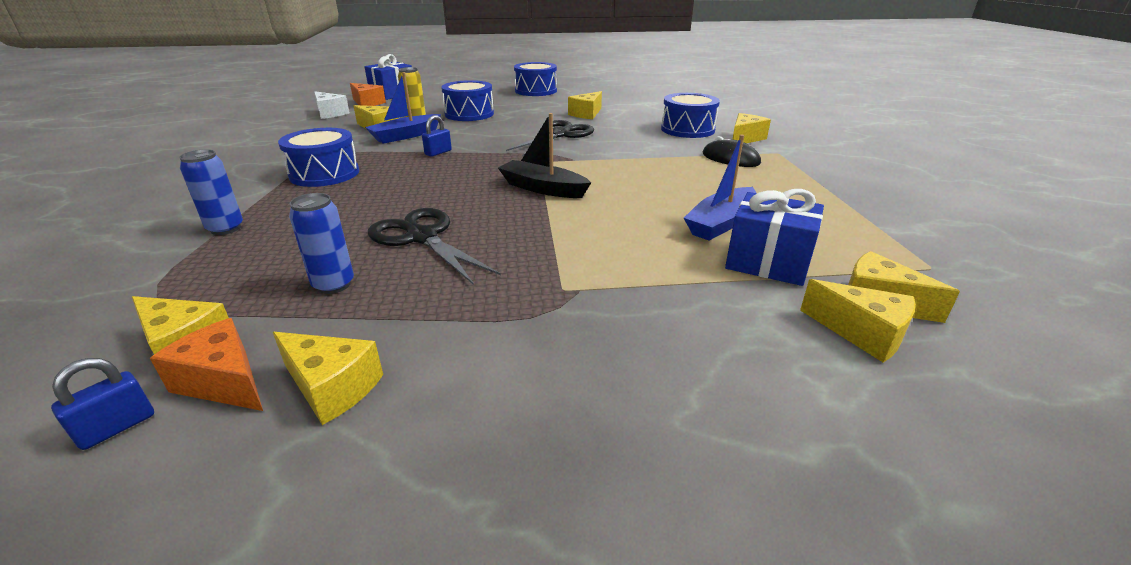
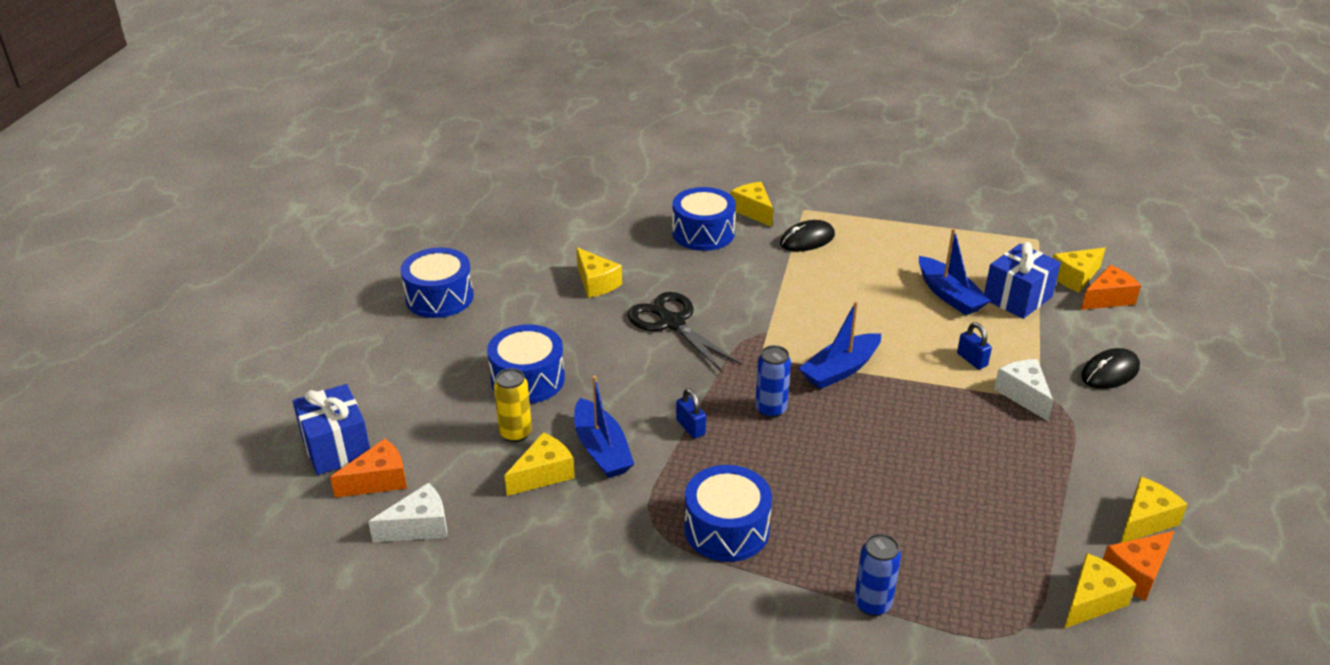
camera: 70 degrees left, 5 degrees up
blue padlock [51,358,154,450] -> blue padlock moved to [957,322,992,369]
blue can [289,193,354,294] -> blue can moved to [755,345,791,418]
black scissors [368,208,501,285] -> none
black boat [498,113,591,198] -> blue boat [799,301,881,389]
yellow cheese [800,279,916,362] -> orange cheese [1081,265,1141,310]
none -> white cheese [994,359,1054,421]
none -> black mouse [1081,348,1140,389]

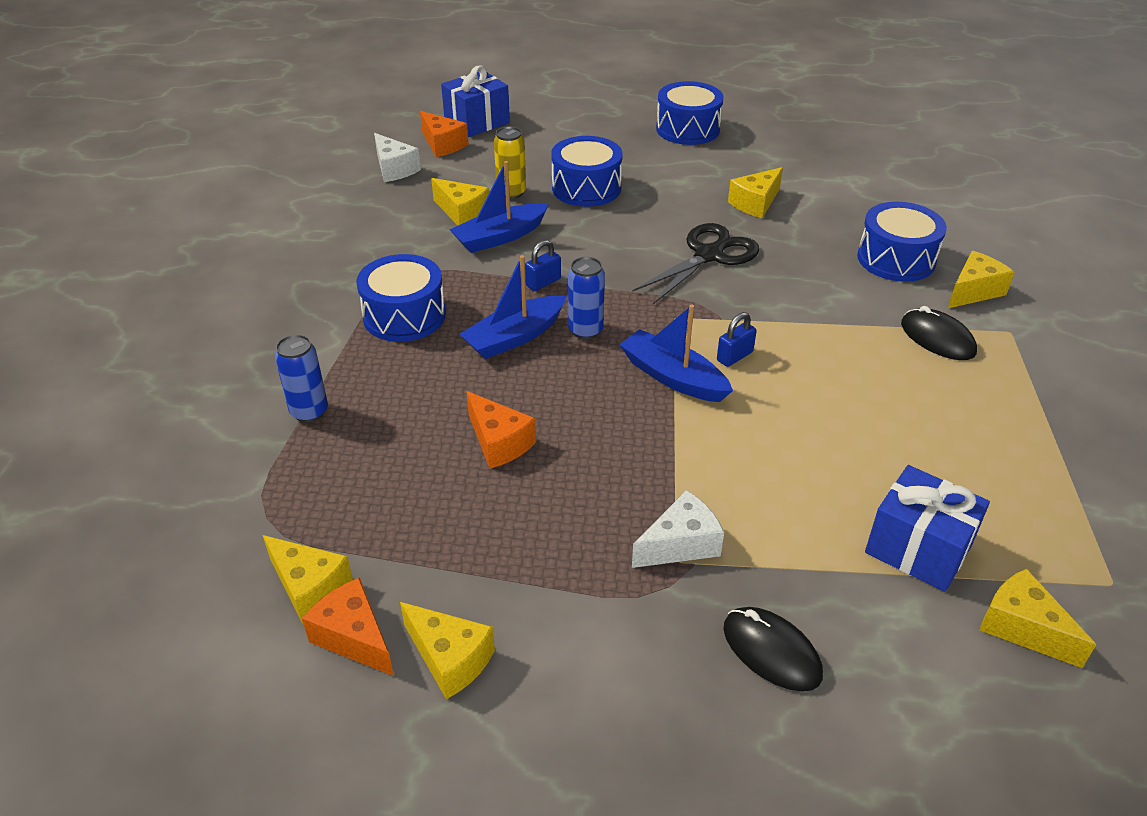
camera: 80 degrees right, 5 degrees up
blue boat [919,228,991,315] -> blue boat moved to [460,255,567,359]
blue padlock [957,322,992,369] -> blue padlock moved to [717,312,757,367]
orange cheese [1081,265,1141,310] -> orange cheese moved to [466,391,536,469]

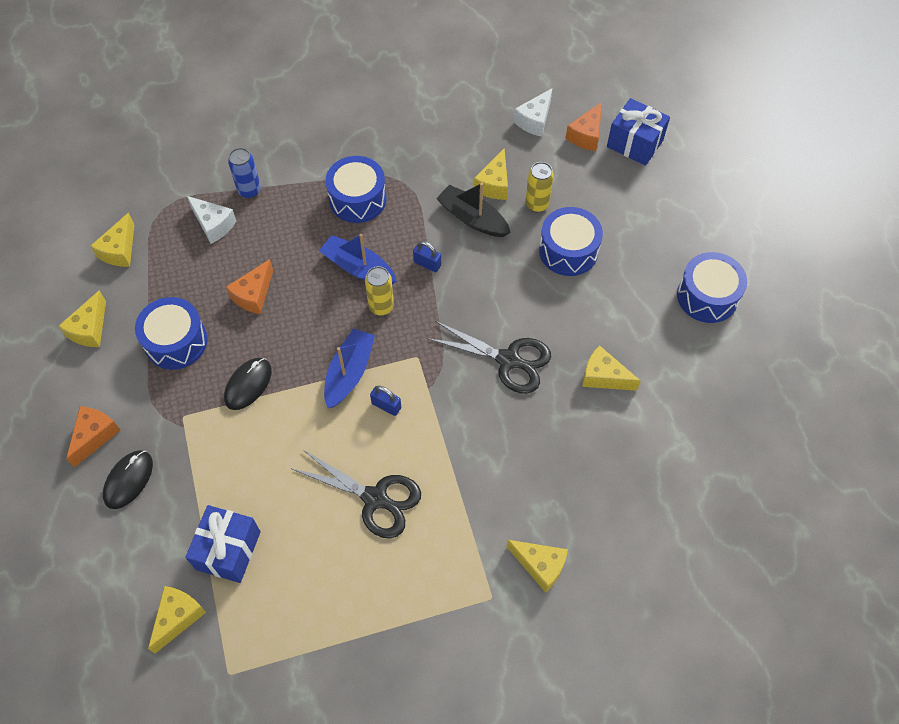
camera: 70 degrees right, 20 degrees up
orange cheese [302,578,394,676] -> orange cheese moved to [66,406,121,467]
blue boat [449,161,549,253] -> black boat [436,183,511,237]
blue can [568,257,605,339] -> yellow can [365,266,394,315]
white cheese [632,490,724,568] -> white cheese moved to [187,196,236,244]
blue drum [857,202,947,282] -> blue drum moved to [135,297,208,370]
black mouse [901,306,977,360] -> black mouse moved to [224,358,272,410]
none -> black scissors [292,449,421,538]

